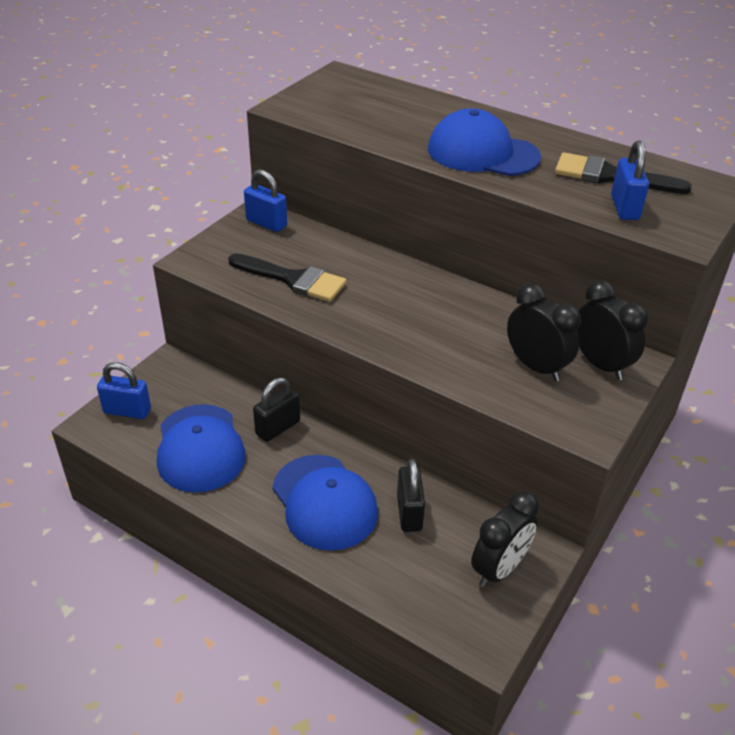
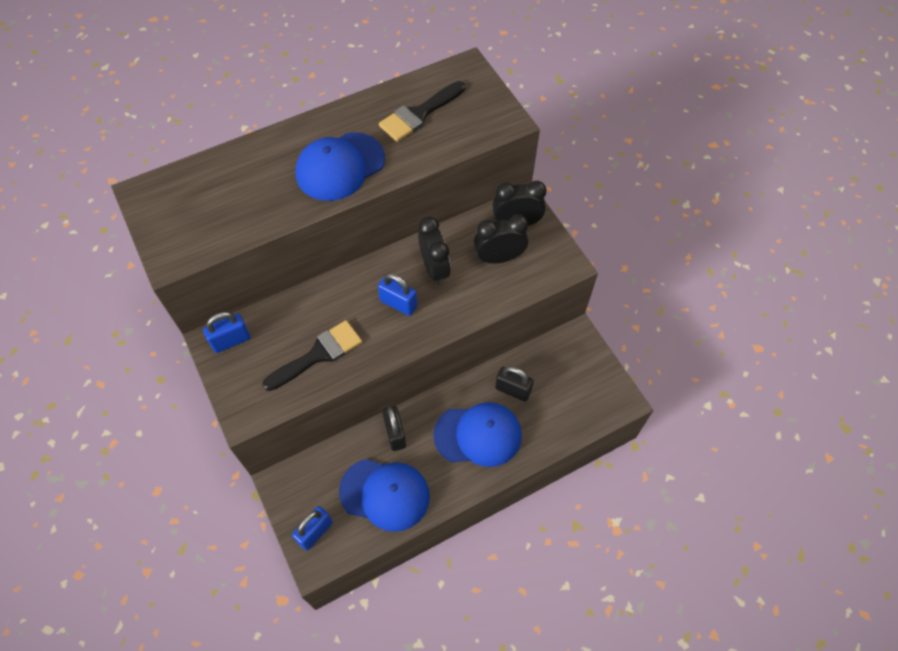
camera: 60 degrees left, 20 degrees up
black clock [471,491,539,587] -> black clock moved to [418,216,451,285]
blue padlock [611,141,649,220] -> blue padlock moved to [378,273,417,316]

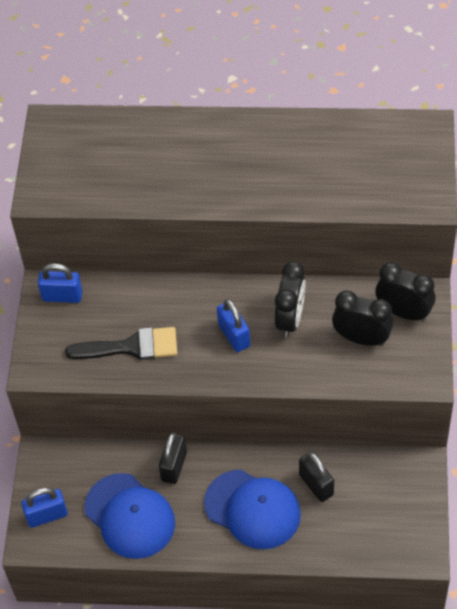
camera: 35 degrees right, 5 degrees down
blue cap [295,132,385,201] -> none
black brush [379,81,465,142] -> none

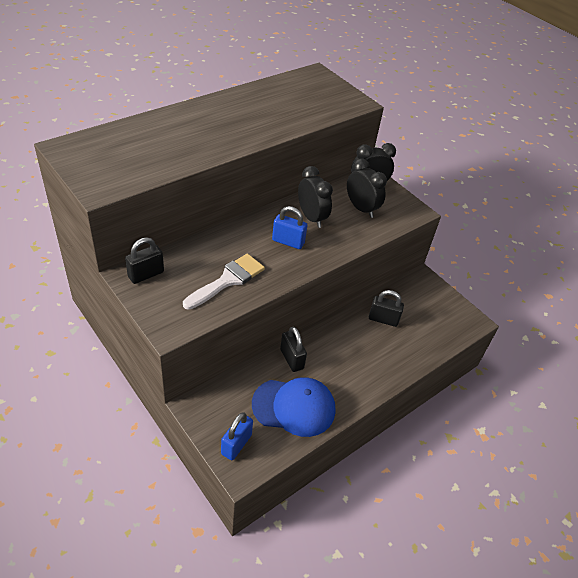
camera: 50 degrees left, 10 degrees down
blue padlock [38,263,83,303] -> black padlock [125,237,164,284]
black brush [65,327,177,360] -> white brush [183,254,265,310]
blue cap [204,469,301,549] -> none
black clock [332,290,394,346] -> black clock turned 75 degrees clockwise [347,158,387,218]

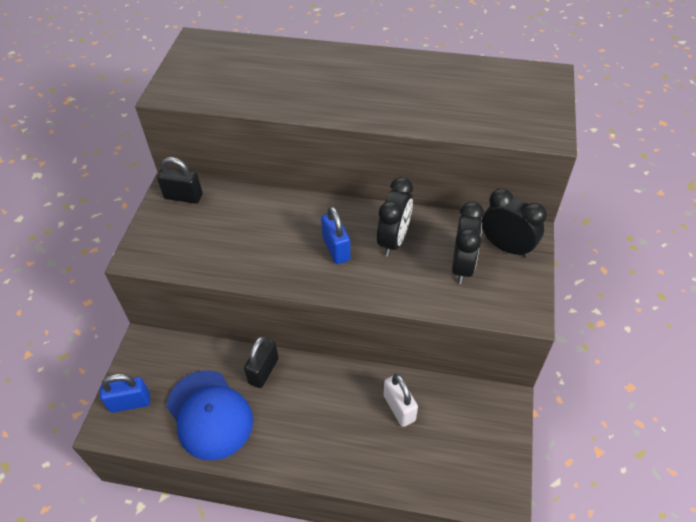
camera: 55 degrees right, 5 degrees up
white brush [183,254,265,310] -> none
black padlock [369,290,404,327] -> white padlock [384,374,418,427]

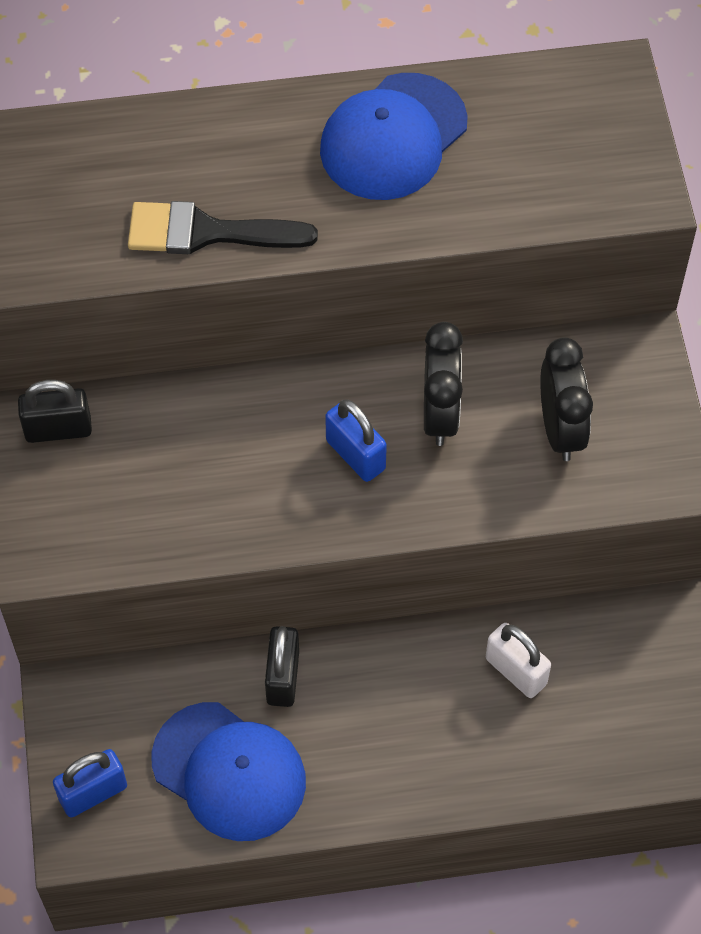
camera: 20 degrees left, 10 degrees up
black clock [482,188,547,258] -> none
none -> black brush [128,201,318,254]
none -> blue cap [320,73,468,200]

